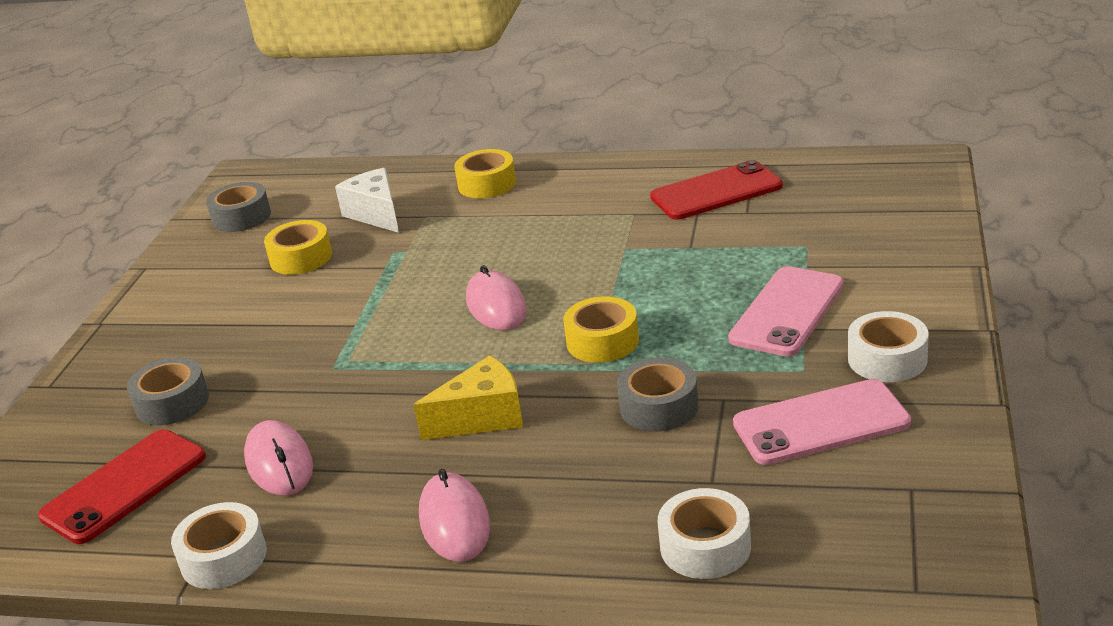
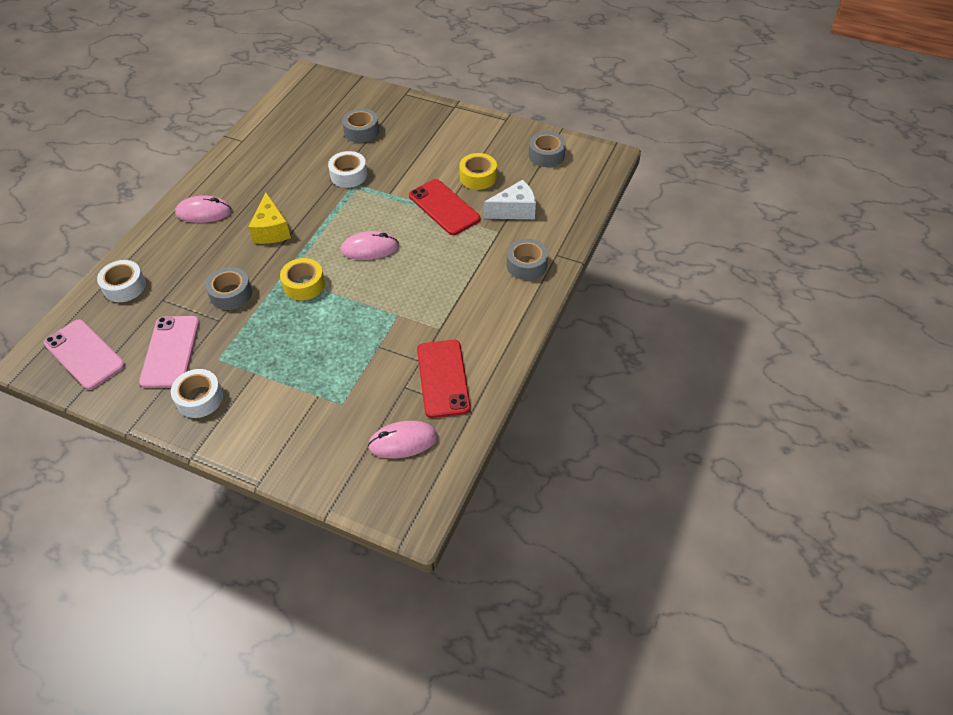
camera: 100 degrees right, 20 degrees up
red phone [38,429,206,544] -> red phone moved to [409,179,480,235]
white tape [171,502,267,589] -> white tape moved to [328,151,367,188]
pink mouse [244,420,313,496] -> pink mouse moved to [368,421,438,458]
yellow tape [454,149,516,198] -> grey tape [507,239,548,280]
pink phone [728,266,844,357] -> pink phone moved to [44,320,125,390]

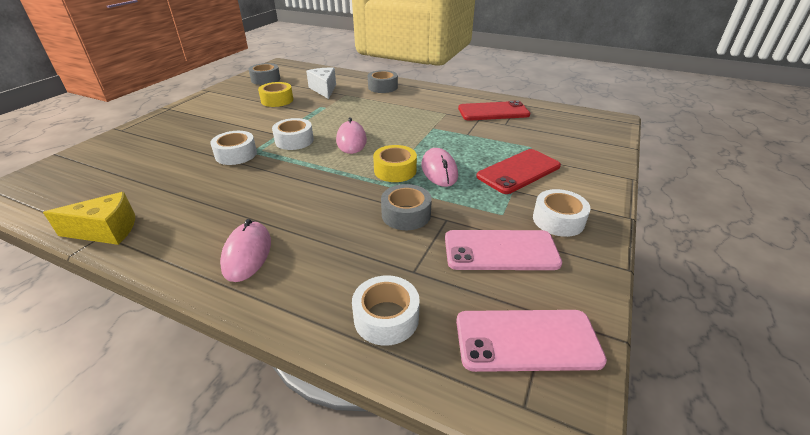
camera: 90 degrees left, 15 degrees down
pink phone [44,320,125,390] -> pink phone turned 45 degrees clockwise [456,310,607,372]
yellow cheese [249,192,291,244] -> yellow cheese moved to [43,192,135,245]
grey tape [342,108,379,143] -> none
pink mouse [368,421,438,458] -> pink mouse moved to [422,148,458,187]
red phone [409,179,480,235] -> red phone moved to [476,149,561,194]
none -> white tape [272,118,314,150]

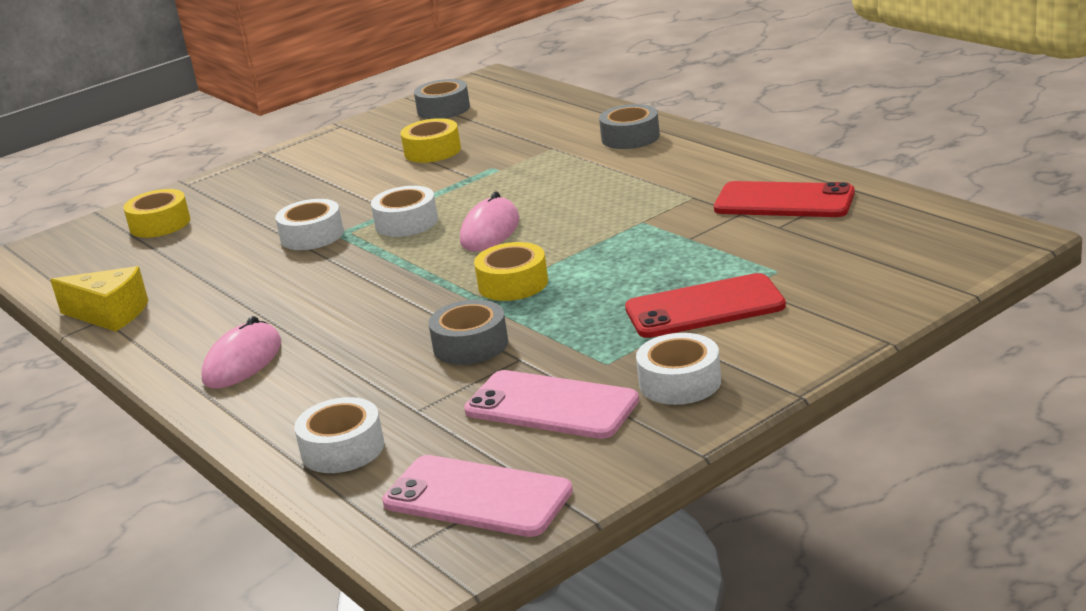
camera: 30 degrees right, 10 degrees down
white cheese [306,67,336,99] -> none
pink mouse [422,148,458,187] -> none
none -> yellow tape [124,189,190,238]

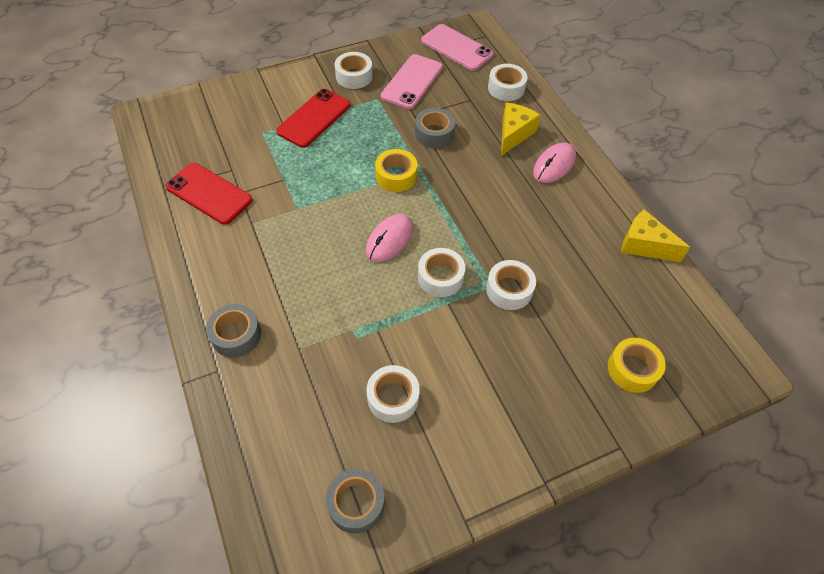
camera: 170 degrees left, 30 degrees up
yellow tape [401,118,461,163] -> white tape [366,365,420,423]
pink phone [464,370,639,439] -> pink phone turned 75 degrees clockwise [381,54,443,109]
red phone [625,273,786,338] -> red phone turned 60 degrees counterclockwise [276,89,351,148]
none -> yellow cheese [501,103,541,156]

